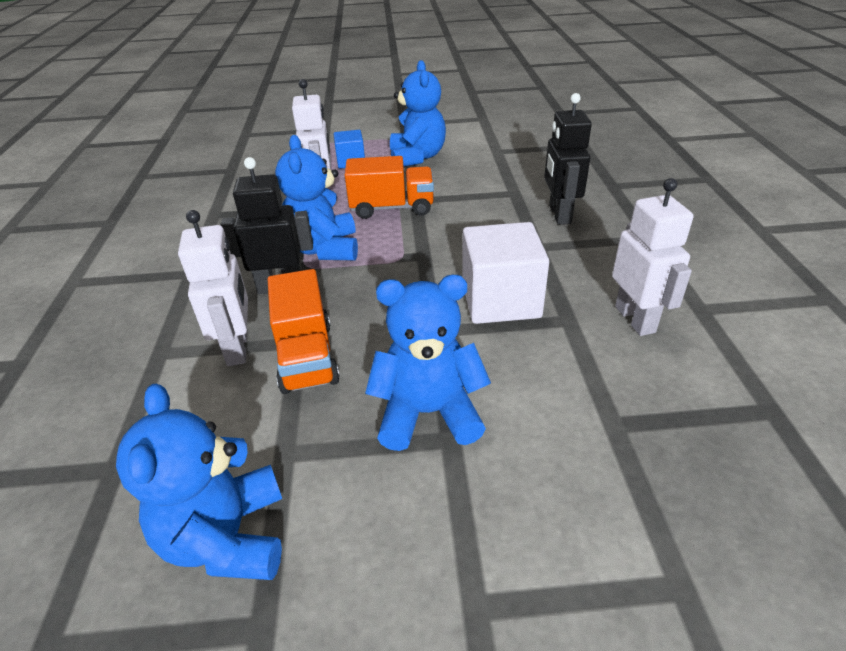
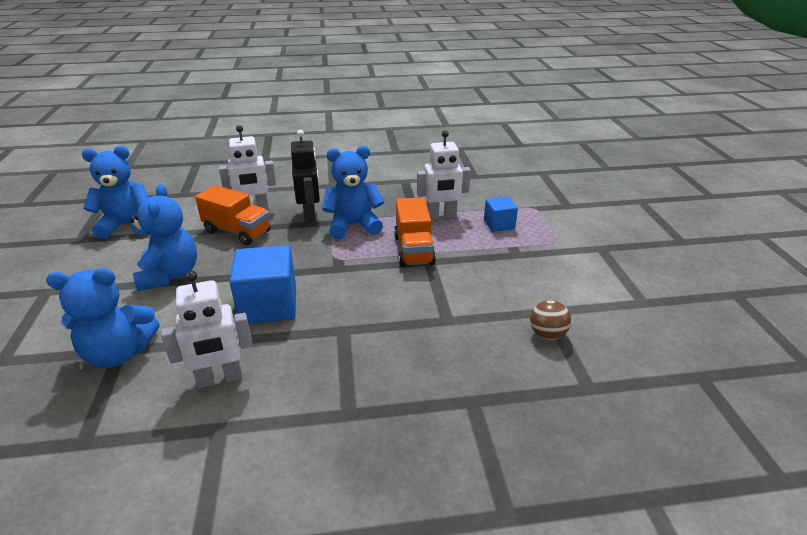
camera: 85 degrees right, 5 degrees down
orange truck [267,269,340,394] -> orange truck turned 135 degrees counterclockwise [195,185,271,245]
blue teddy bear [390,60,446,167] -> blue teddy bear moved to [46,268,159,368]
white cube [462,222,549,324] -> blue cube [229,245,296,324]
black robot [544,93,592,225] -> none
none -> brown ball [530,300,571,340]

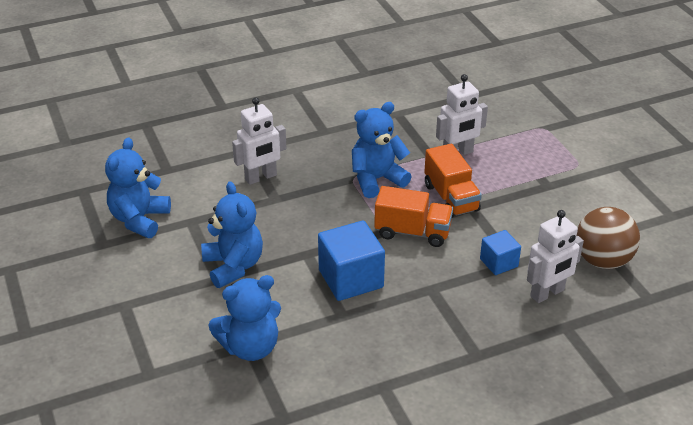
camera: 15 degrees left, 5 degrees up
blue teddy bear [82,146,149,239] -> blue teddy bear turned 45 degrees counterclockwise [105,137,171,238]
white robot [161,270,253,388] -> white robot moved to [527,210,584,303]
orange truck [195,185,271,245] -> orange truck moved to [374,186,453,247]
black robot [291,130,320,223] -> none
blue cube [484,196,518,232] -> blue cube moved to [480,230,521,275]
brown ball [530,300,571,340] -> brown ball [577,207,640,269], size x1.81

